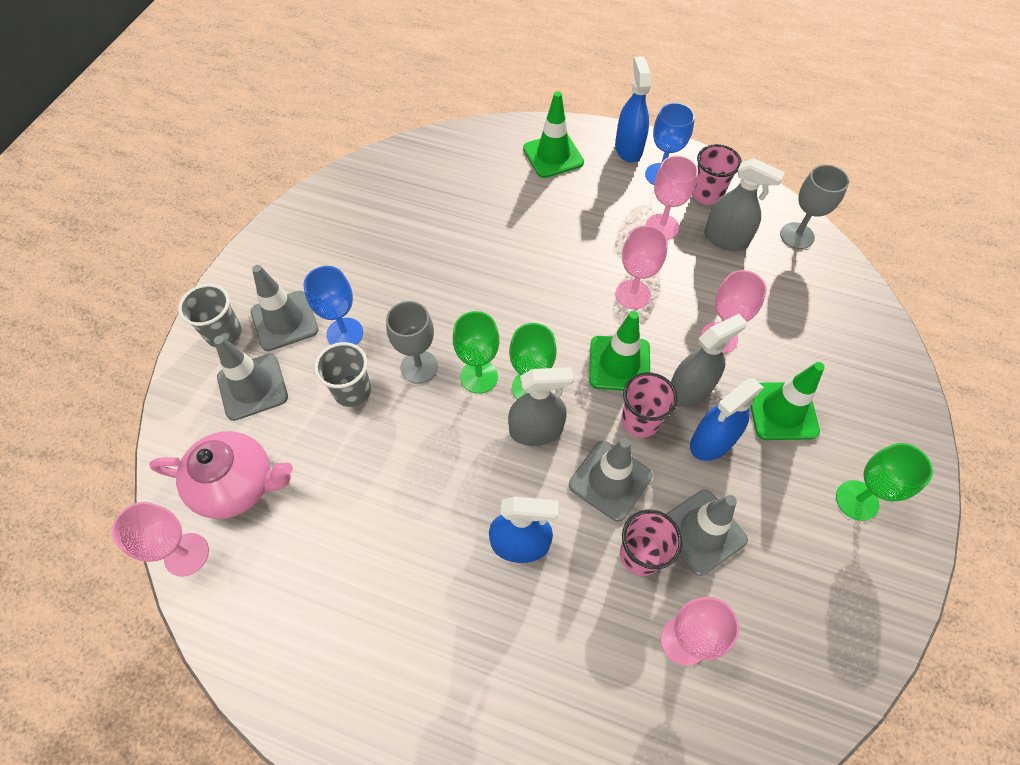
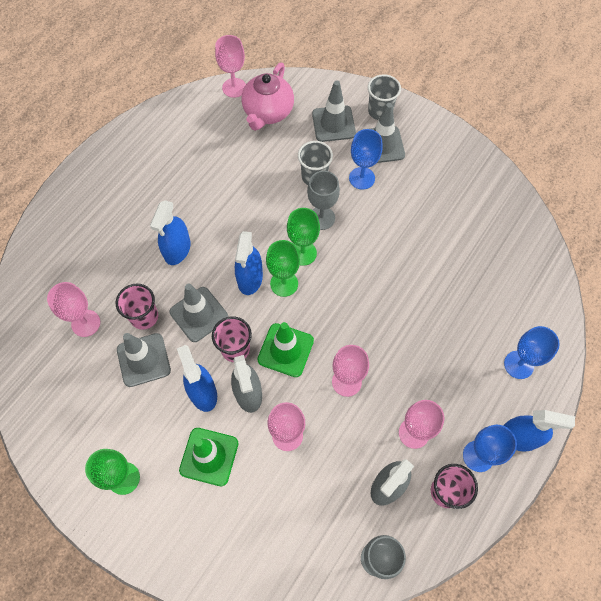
camera: 105 degrees right, 5 degrees up
grey spray bottle [508,367,574,446] -> blue spray bottle [235,231,263,295]
green traffic cone [523,91,584,178] -> blue goblet [504,326,560,379]

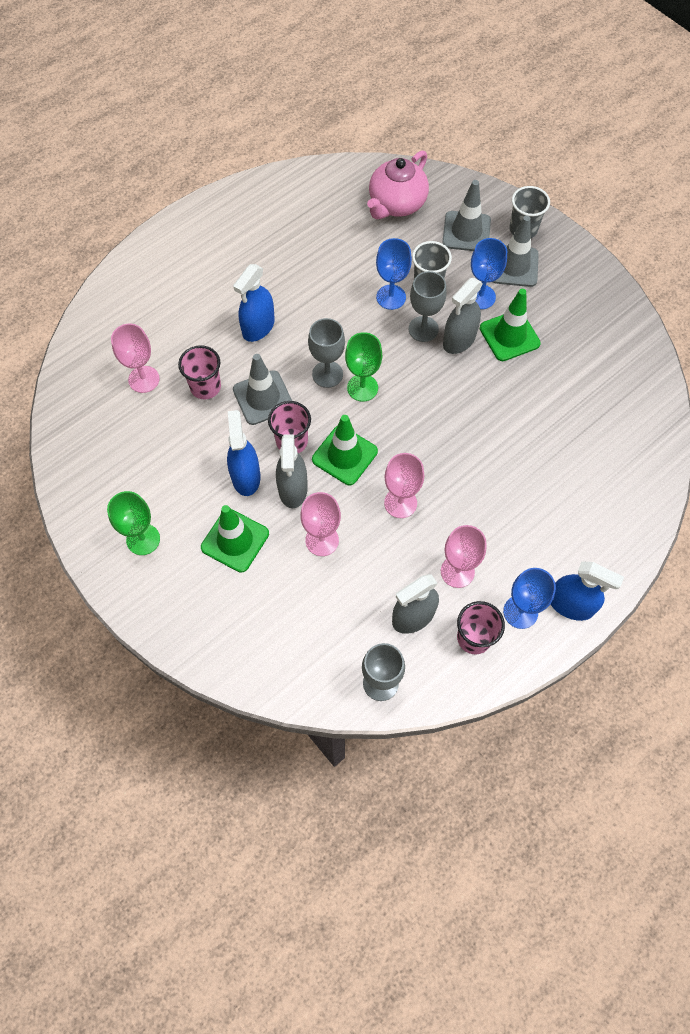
camera: 15 degrees right, 0 degrees up
grey traffic cone [117,333,171,387] -> none
pink goblet [215,35,246,98] -> none
blue spray bottle [235,231,263,295] -> grey goblet [308,318,345,388]
green goblet [287,208,320,266] -> none
blue goblet [504,326,560,379] -> blue goblet moved to [376,238,412,310]
none -> grey spray bottle [443,278,483,354]
none -> green traffic cone [480,289,541,361]

